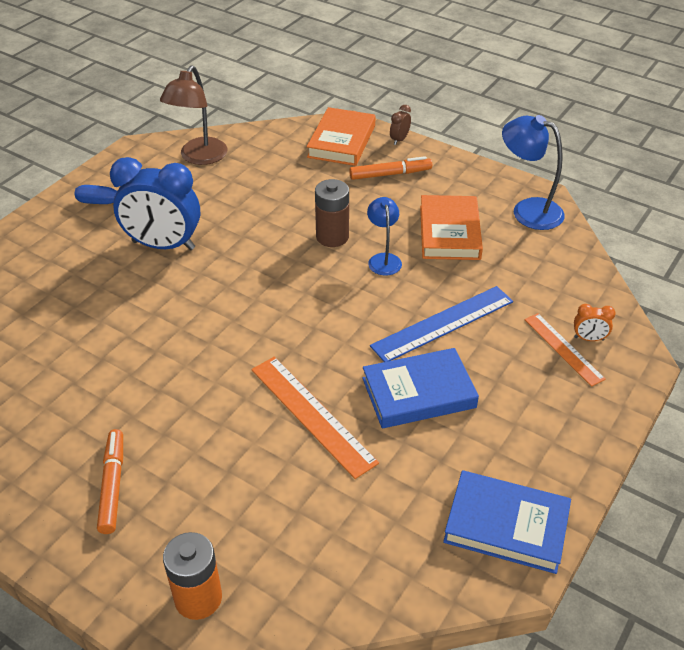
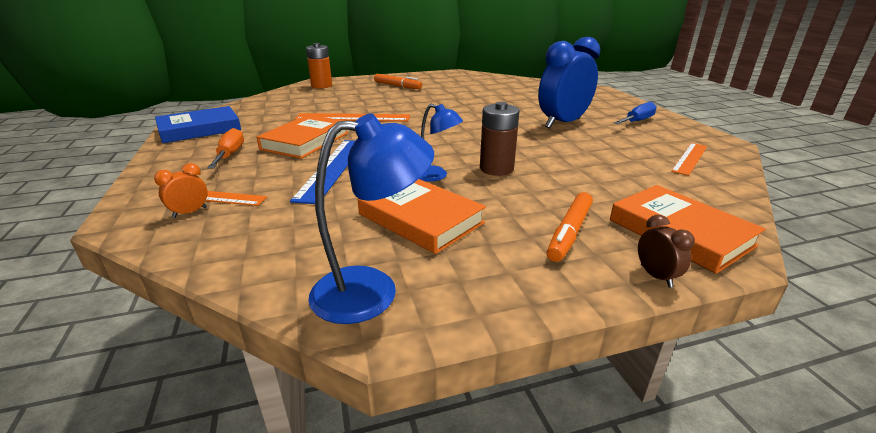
camera: 130 degrees right, 15 degrees down
brown lamp [160,65,228,165] -> orange ruler [671,143,707,176]
blue book [362,348,479,428] -> orange book [257,115,348,159]
none -> orange screwdriver [207,128,244,169]

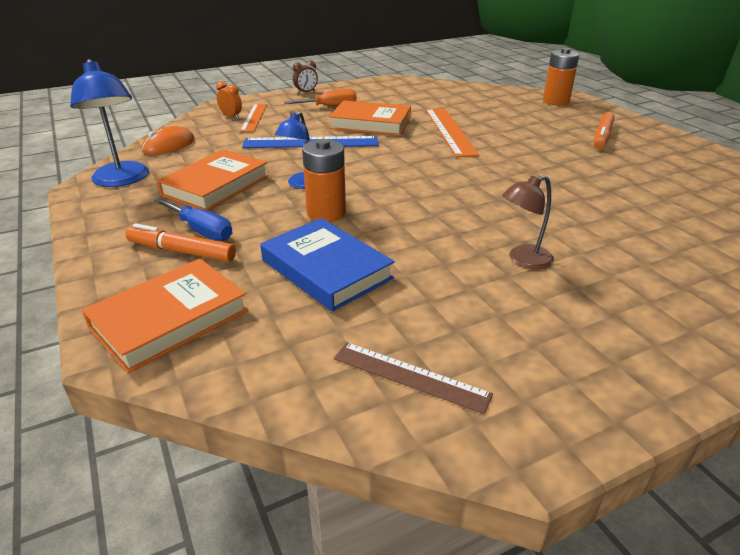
camera: 80 degrees right, 5 degrees up
blue book [155,106,241,143] -> blue book moved to [260,218,395,312]
brown battery [480,102,520,176] -> orange battery [302,139,346,222]
blue clock [538,37,600,128] -> brown lamp [502,175,554,270]
blue screwdriver [614,102,657,124] -> blue screwdriver moved to [154,198,232,241]
brown clock [638,215,695,287] -> brown clock moved to [293,60,318,94]
orange ruler [671,143,707,176] -> brown ruler [334,342,493,414]
none -> orange mouse [141,126,195,155]

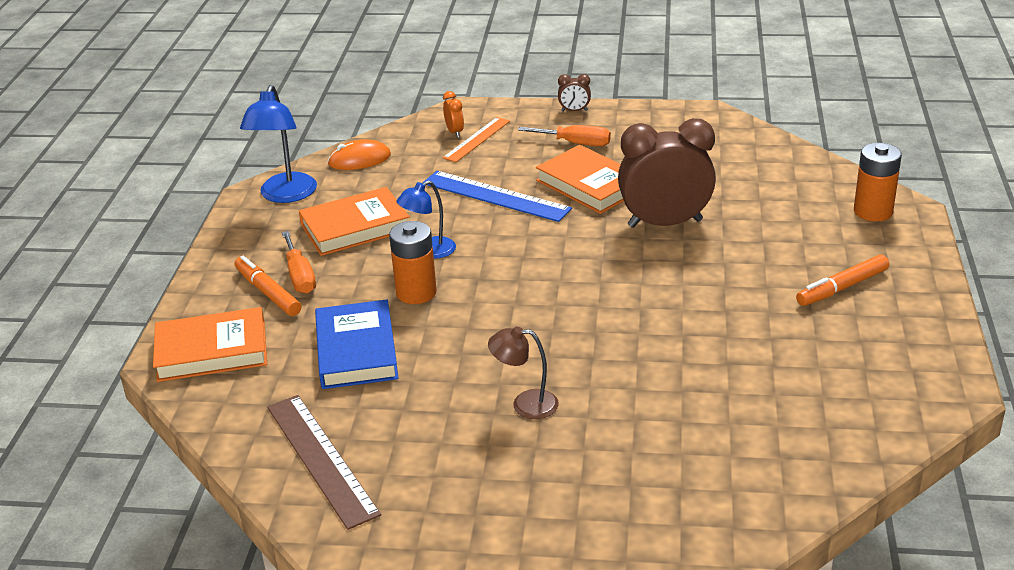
camera: 35 degrees right, 0 degrees up
blue screwdriver [154,198,232,241] -> orange screwdriver [282,231,316,294]
brown ruler [334,342,493,414] -> brown ruler [267,395,381,530], size x1.56
orange ruler [426,108,479,157] -> brown clock [618,118,716,228]

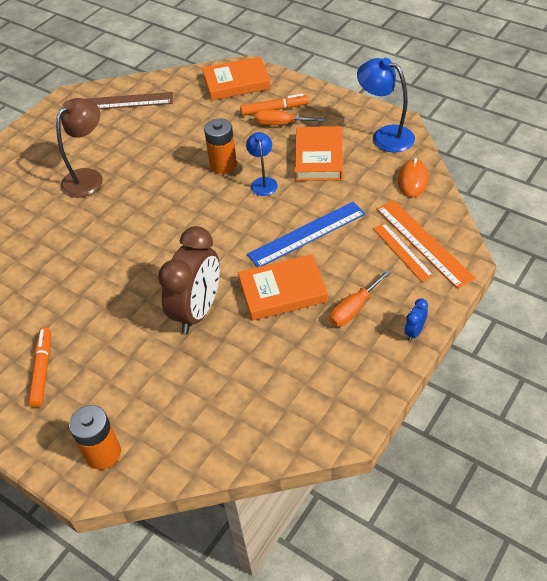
camera: 120 degrees right, 15 degrees up
orange book [153,307,267,382] -> orange book turned 60 degrees clockwise [202,57,271,101]
blue book [315,299,399,389] -> none
orange clock [443,91,464,138] -> orange ruler [377,200,476,289]
brown lamp [488,326,559,419] -> brown lamp [56,98,103,198], size x1.59
brown clock [558,74,591,111] -> blue clock [404,298,428,341]

